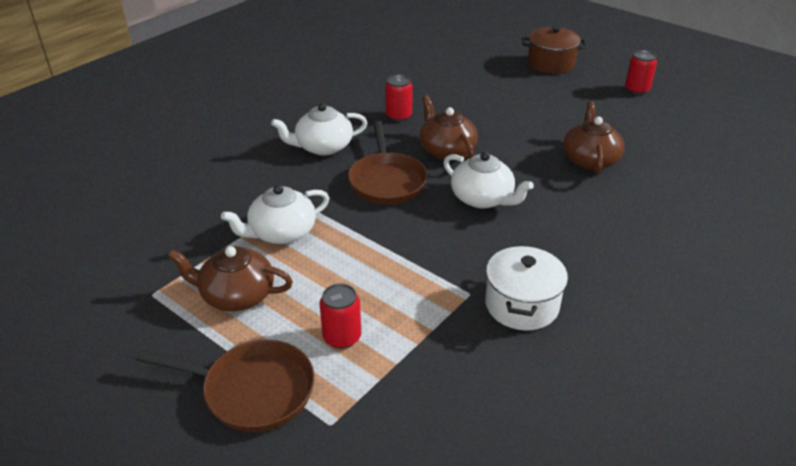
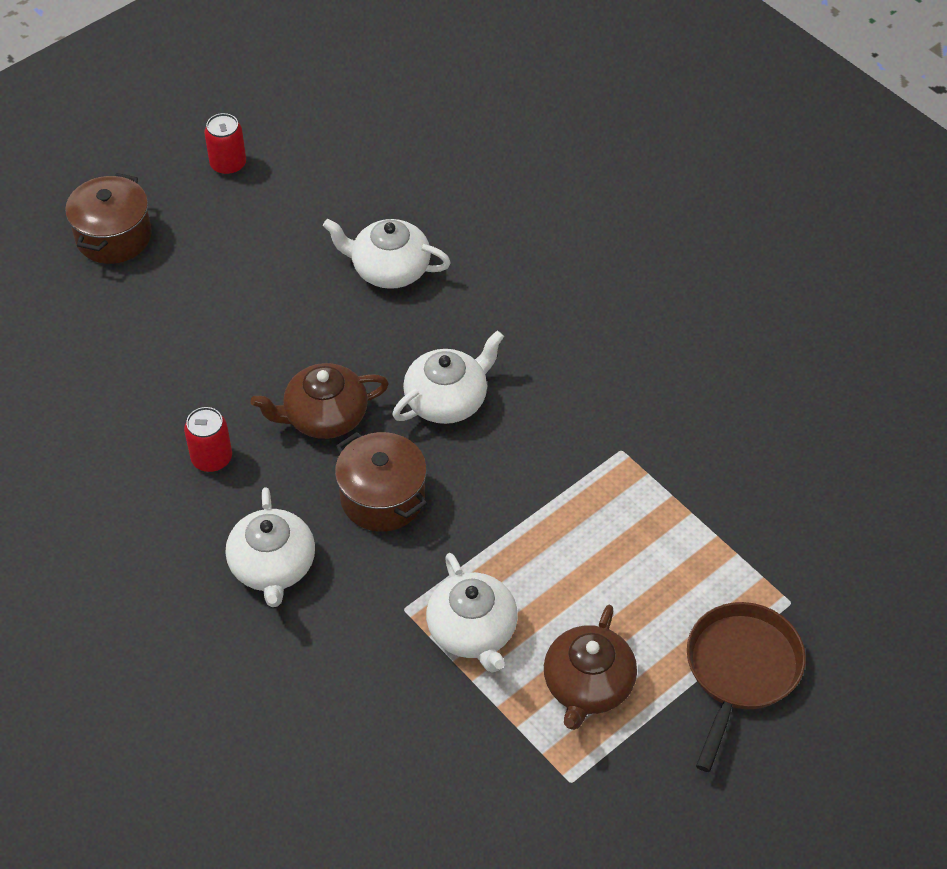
camera: 80 degrees left, 15 degrees up
red can [320,284,361,349] -> none
brown pan [348,121,428,205] -> brown pot [335,432,427,532]
white pot [485,245,568,331] -> none
brown teapot [563,101,624,174] -> white teapot [323,219,451,289]

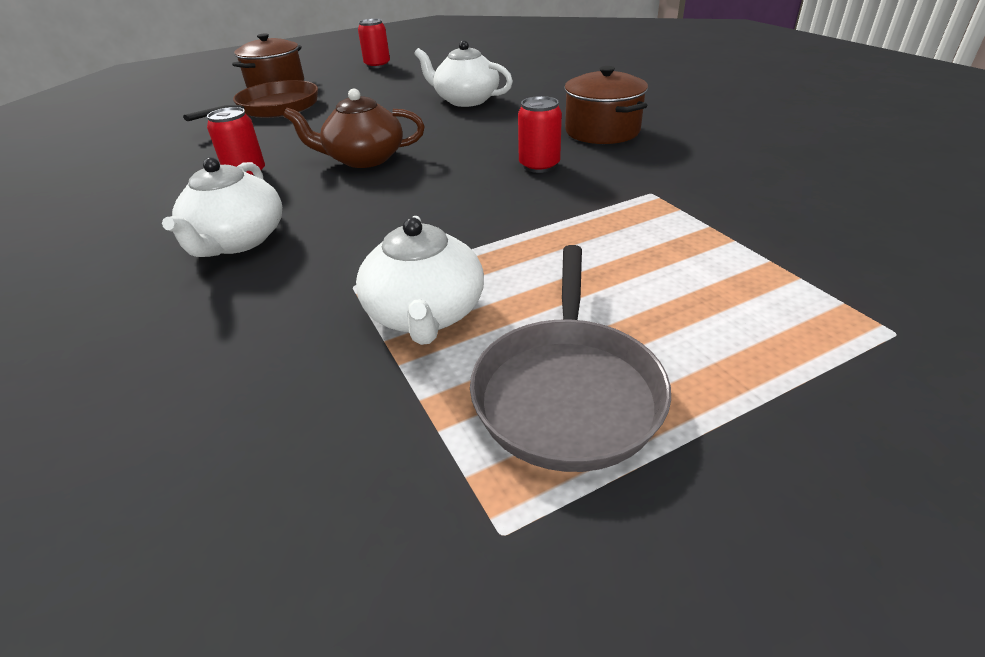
camera: 15 degrees right, 15 degrees down
brown pot [335,432,427,532] -> brown pot moved to [564,66,648,144]
white teapot [392,331,504,424] -> none
brown teapot [544,605,637,730] -> grey pan [470,245,671,472]
brown pan [687,602,806,772] -> brown pan moved to [183,80,318,121]
none -> red can [518,96,562,173]

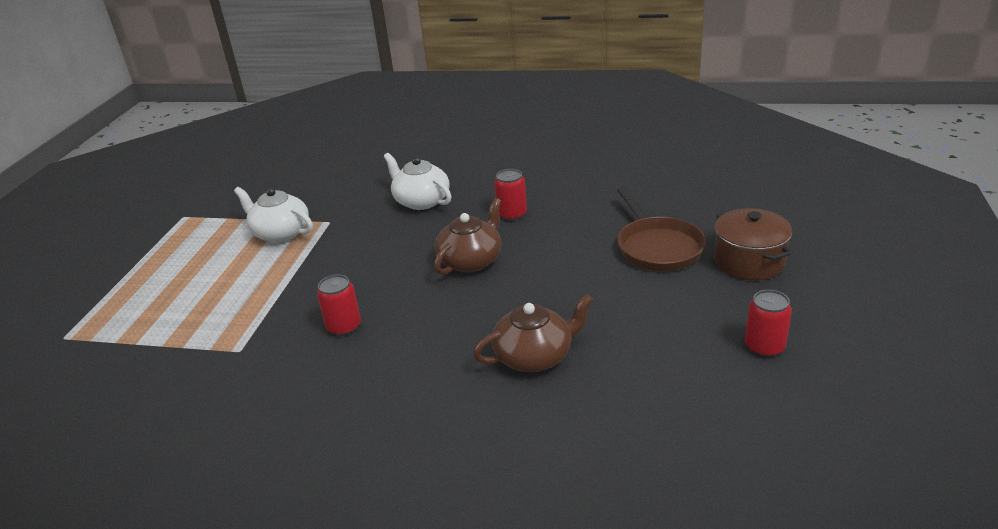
camera: 130 degrees right, 5 degrees down
white teapot [414,40,513,107] -> brown teapot [473,294,594,372]
grey pan [470,245,671,472] -> none
brown pot [564,66,648,144] -> none

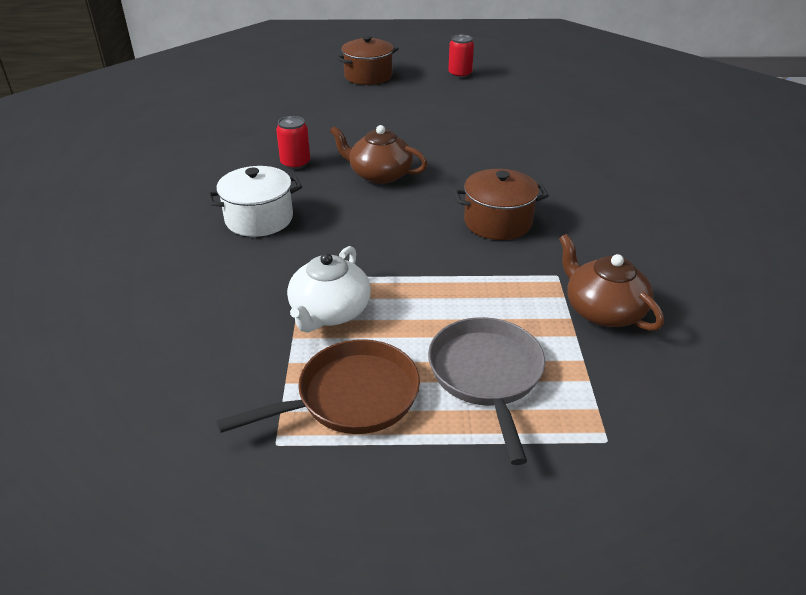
camera: 105 degrees left, 5 degrees up
red can [317,274,361,336] -> brown pot [454,169,549,240]
white teapot [384,153,451,210] -> white pot [207,166,302,237]
brown teapot [473,294,594,372] -> brown teapot moved to [559,234,664,331]
brown pan [617,187,706,271] -> brown pan moved to [216,339,420,434]
none -> grey pan [428,317,545,465]

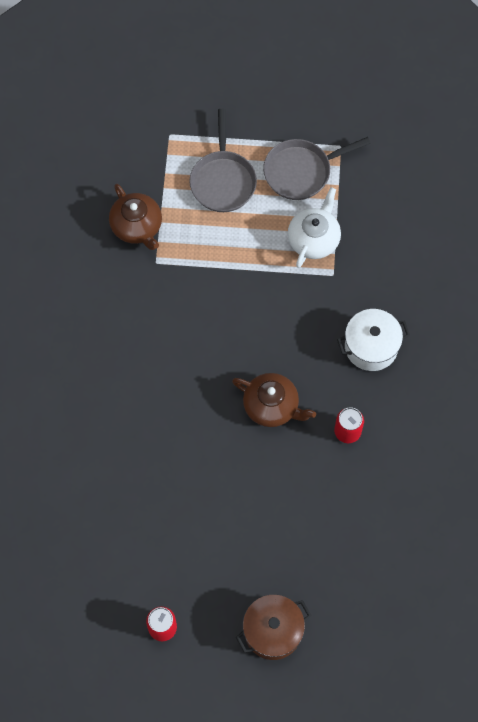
camera: 175 degrees left, 30 degrees up
brown pan [216,339,420,434] -> grey pan [263,137,371,200]
brown pot [454,169,549,240] -> none

